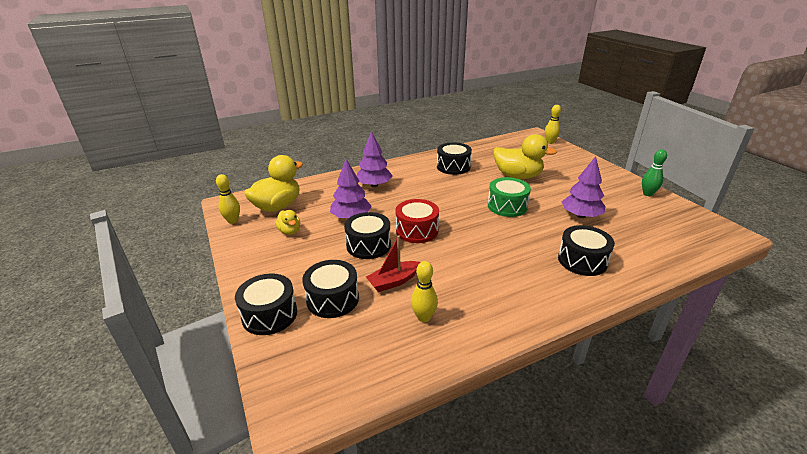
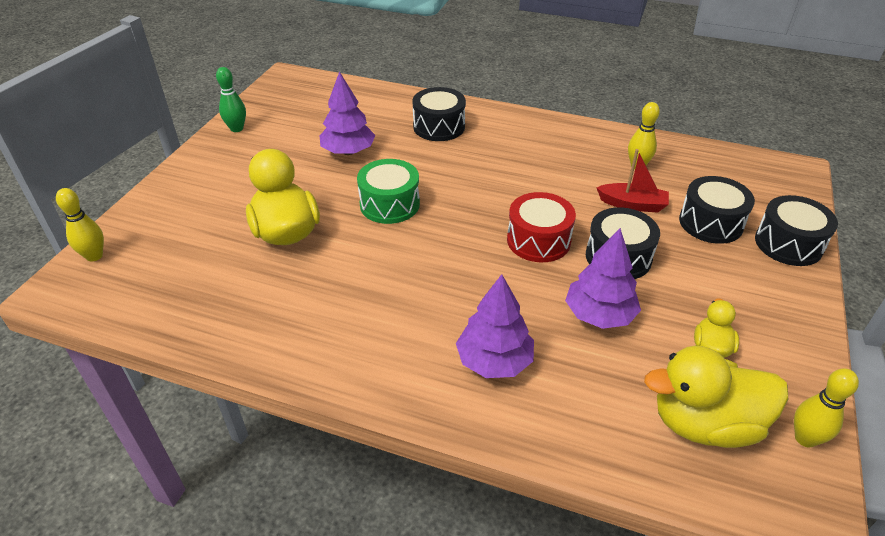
camera: 135 degrees left, 10 degrees up
black drum [437,142,472,175] -> none

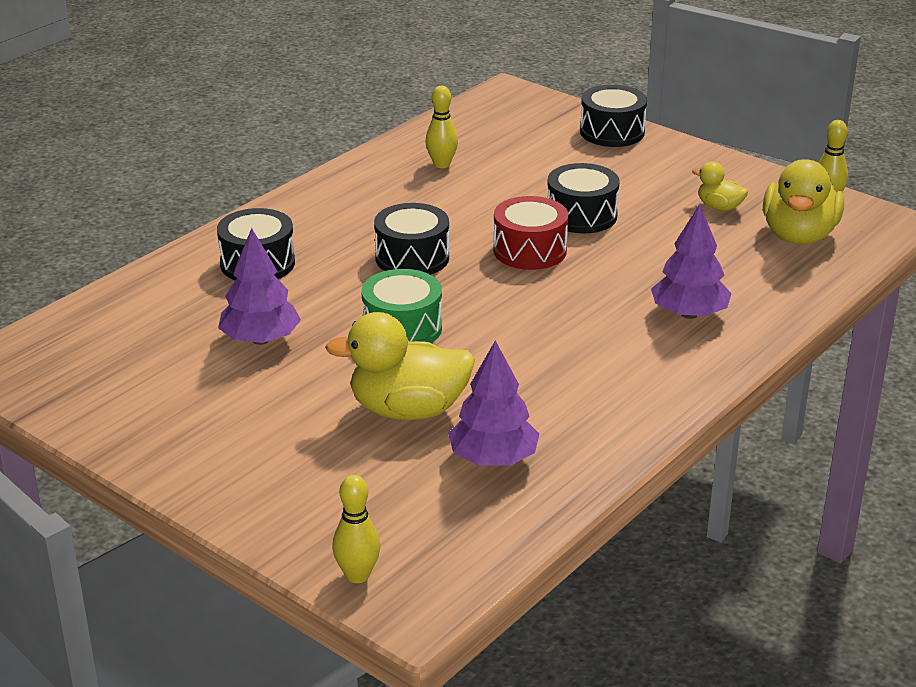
camera: 70 degrees left, 10 degrees down
green bowling pin [216,67,246,132] -> none
purple tree [565,228,641,329] -> purple tree moved to [448,340,539,466]
red boat [596,149,669,213] -> none
black drum [679,176,755,244] -> black drum moved to [374,203,449,275]

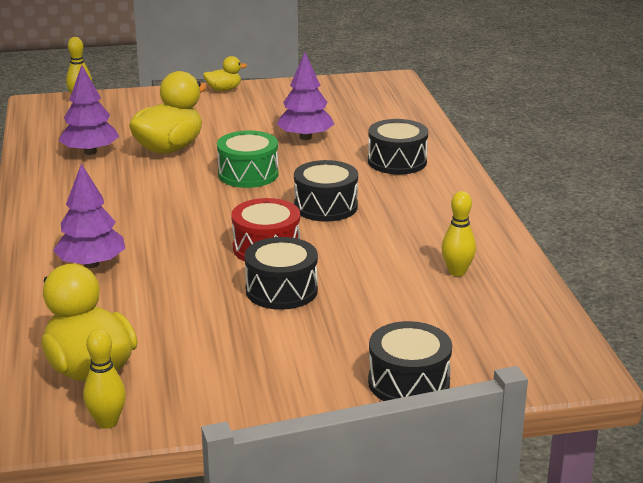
camera: 130 degrees right, 5 degrees down
yellow duck [692,162,748,211] -> yellow duck moved to [203,56,247,91]

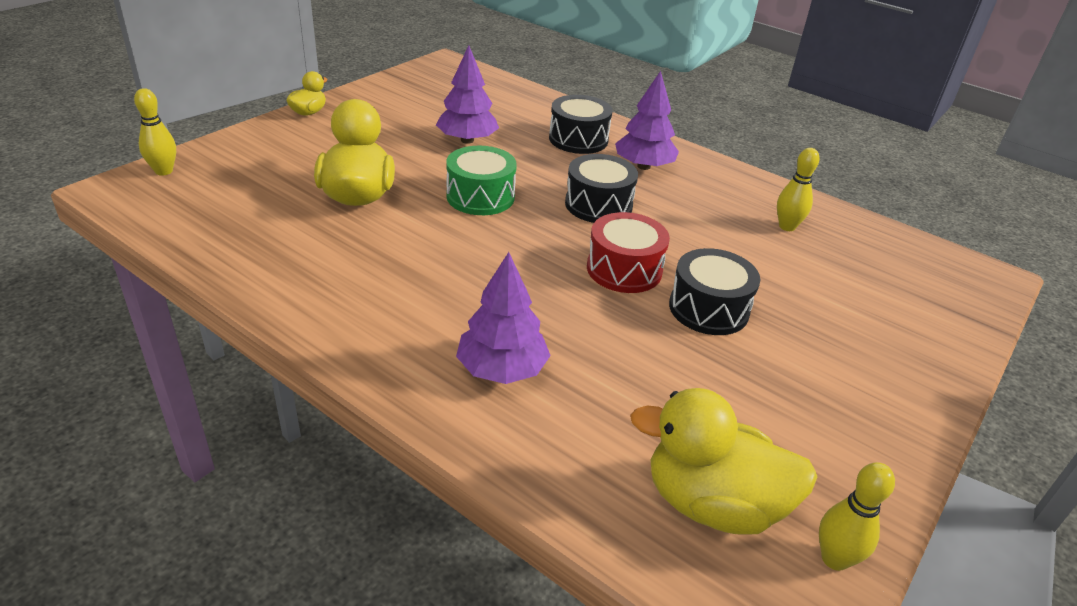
camera: 45 degrees left, 10 degrees up
purple tree [59,65,119,155] -> purple tree moved to [615,71,679,170]
black drum [368,321,452,401] -> none

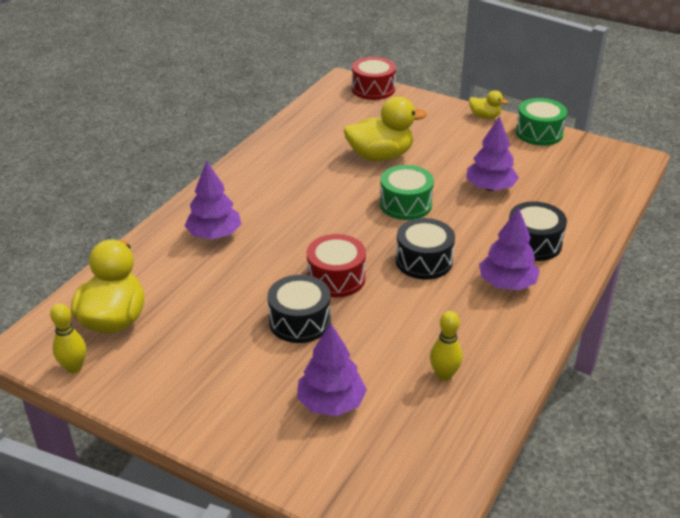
camera: 85 degrees right, 0 degrees up
yellow bowling pin [134,88,176,176] -> red drum [352,57,396,100]
none -> purple tree [297,323,367,416]
none -> green drum [516,98,567,146]

